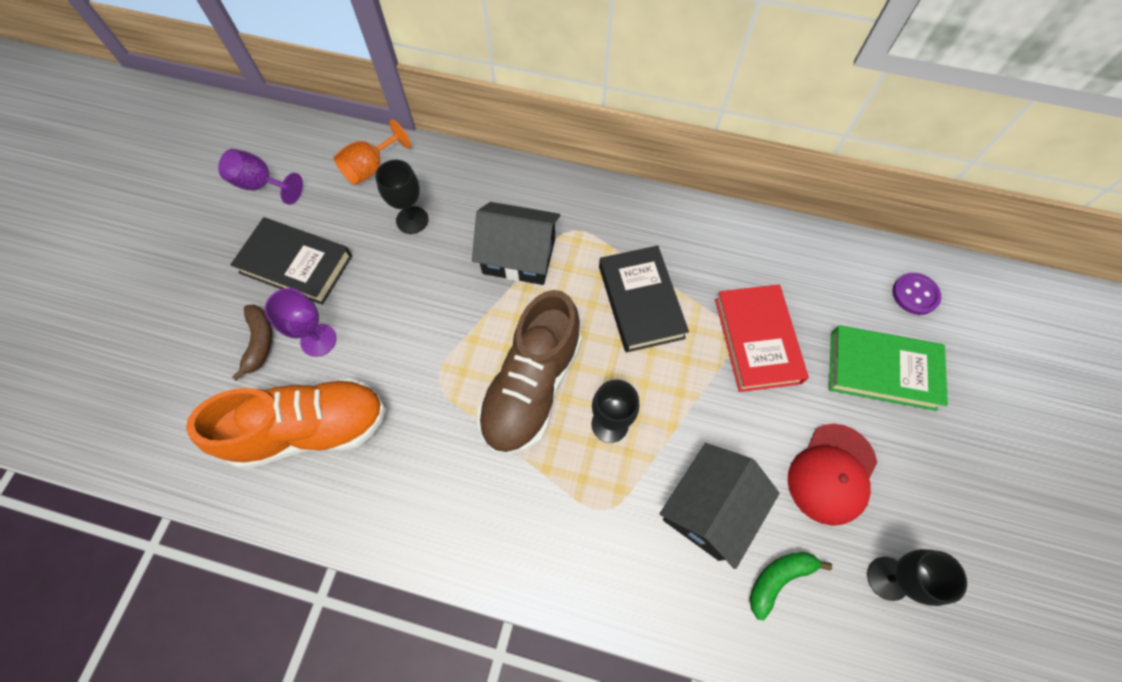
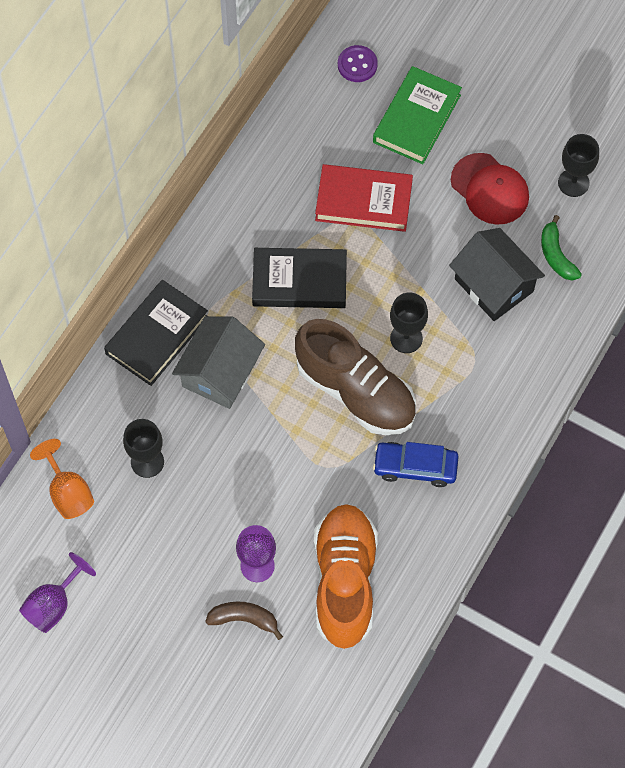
camera: 75 degrees left, 0 degrees up
black book [230,217,352,305] -> black book moved to [104,280,208,386]
black house [472,202,560,285] -> grey house [172,316,265,409]
none -> blue car [373,442,459,487]

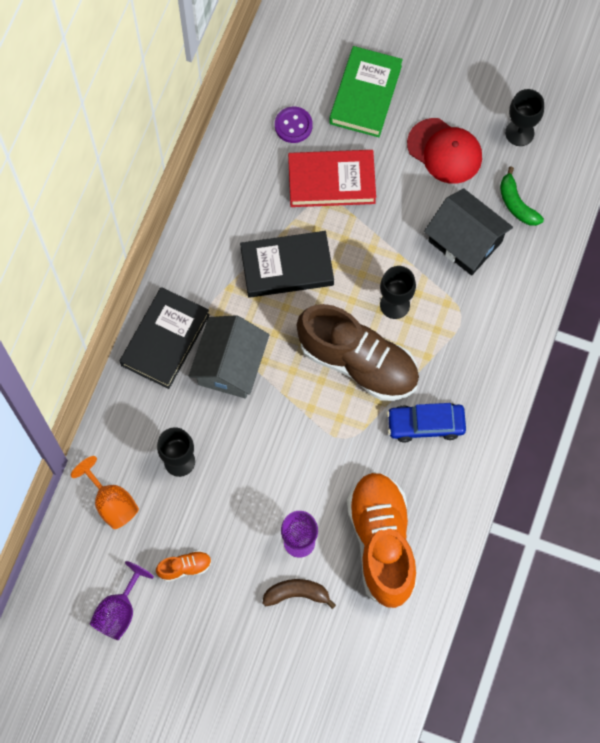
camera: 10 degrees left, 5 degrees up
purple button [338,45,378,82] -> purple button moved to [275,107,313,143]
none -> orange shoe [156,550,212,582]

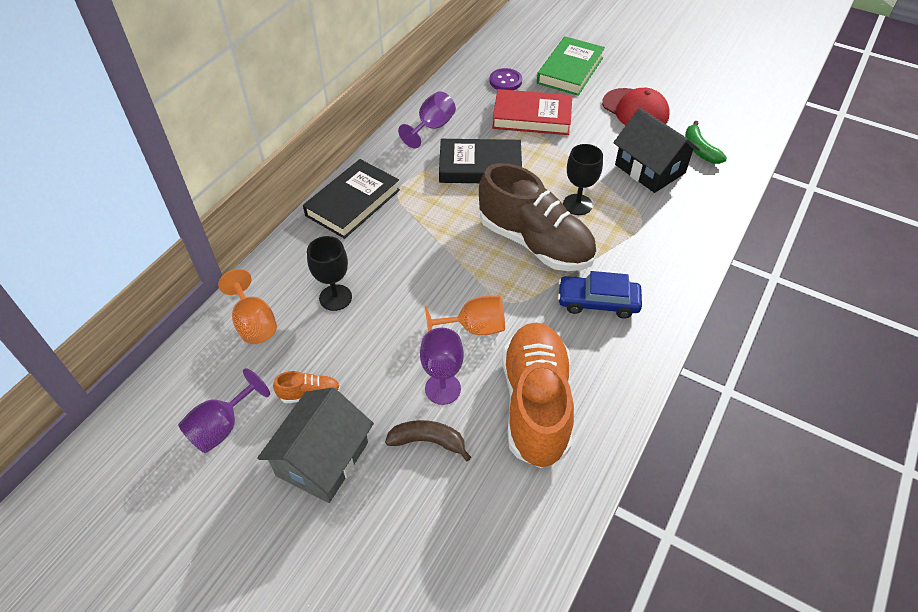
camera: 10 degrees right, 20 degrees down
grey house [189,315,269,399] -> grey house moved to [257,387,374,503]
black goblet [505,89,544,146] -> none
none -> purple goblet [398,91,456,148]
none -> orange goblet [425,296,505,335]

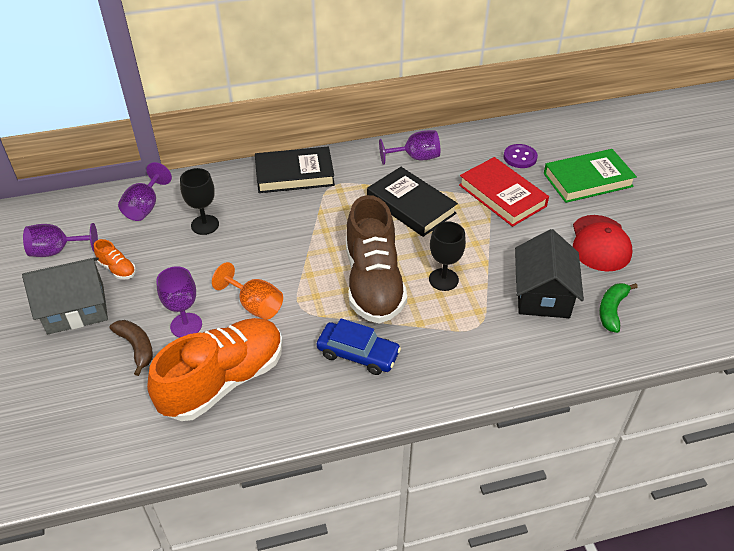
camera: 45 degrees right, 5 degrees down
orange goblet [218,269,277,344] -> purple goblet [118,162,172,221]
blue car [558,271,642,319] -> blue car turned 150 degrees clockwise [316,318,401,375]

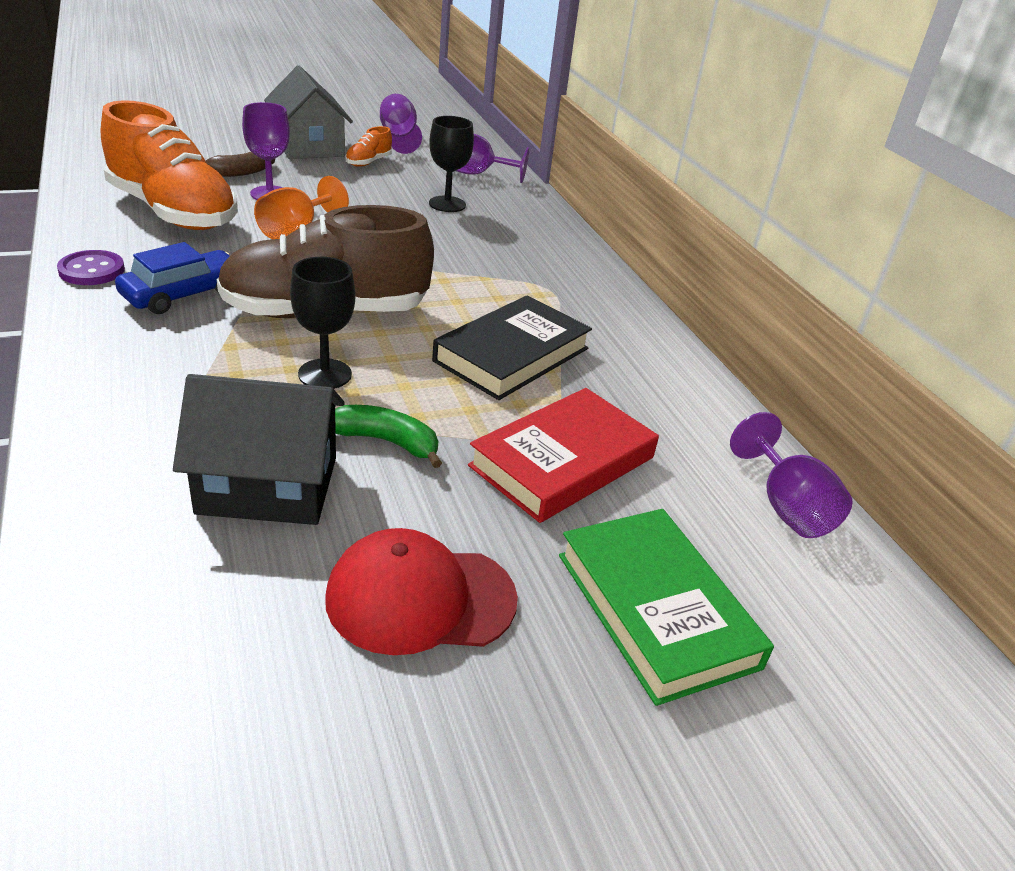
camera: 80 degrees right, 10 degrees down
black book [255,146,335,193] -> none
blue car [316,318,401,375] -> blue car turned 150 degrees counterclockwise [115,242,230,314]
purple goblet [379,130,440,165] -> purple goblet moved to [730,412,853,538]
purple button [504,144,538,168] -> purple button moved to [57,250,125,285]
green banana [599,283,638,333] -> green banana moved to [335,405,442,468]

